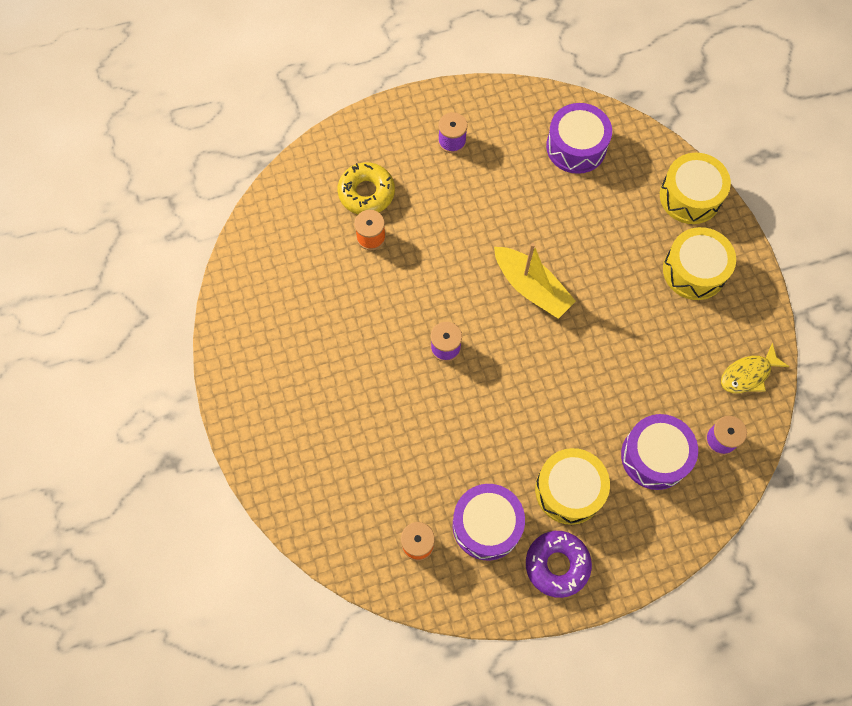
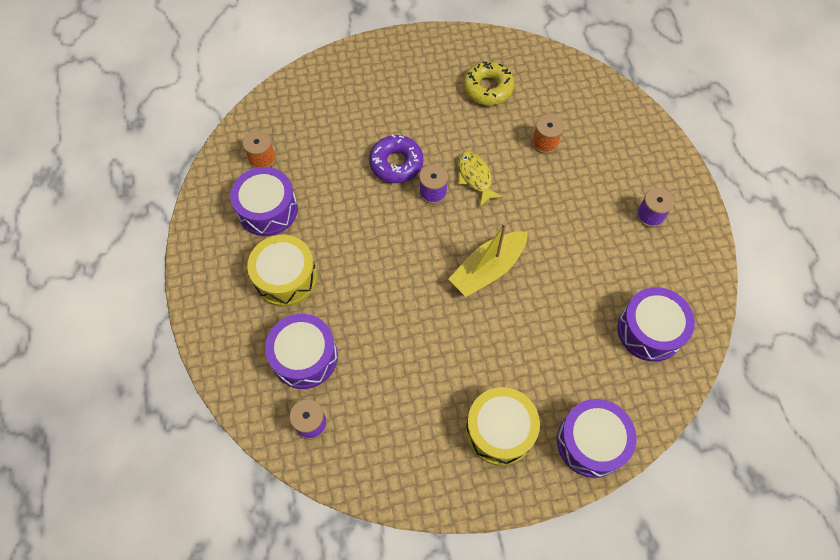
camera: 95 degrees right, 5 degrees down
yellow donut [337,162,395,214] -> yellow donut moved to [463,61,514,105]
purple donut [526,531,592,598] -> purple donut moved to [369,134,423,183]
yellow drum [660,153,731,224] -> purple drum [557,399,637,478]
yellow fish [721,343,789,393] -> yellow fish moved to [458,151,504,207]

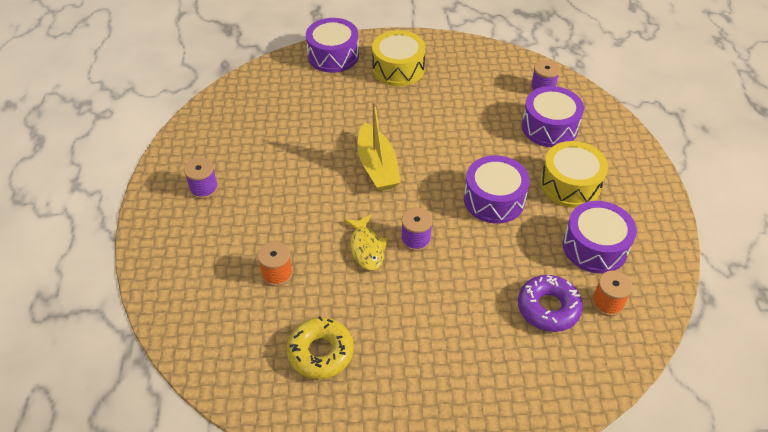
camera: 170 degrees left, 15 degrees down
purple donut [369,134,423,183] -> purple donut moved to [518,275,583,332]
yellow boat [449,222,528,297] -> yellow boat turned 105 degrees clockwise [357,101,401,191]
purple drum [617,287,695,362] -> purple drum moved to [464,155,530,224]

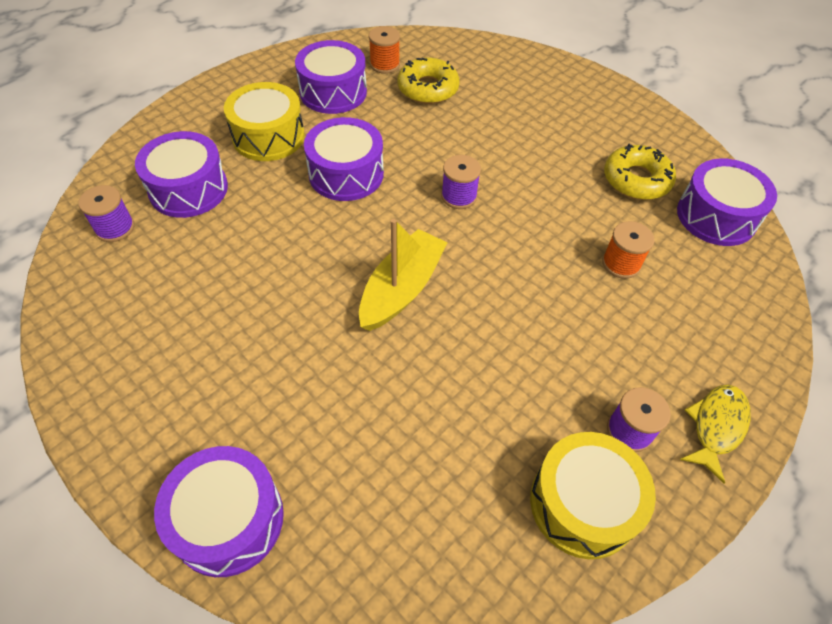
camera: 135 degrees left, 5 degrees up
yellow fish [344,214,388,270] -> yellow fish moved to [680,385,751,484]
yellow drum [372,30,426,86] -> yellow drum moved to [530,432,656,559]
purple donut [518,275,583,332] -> yellow donut [398,58,460,104]
none -> purple drum [677,158,777,246]

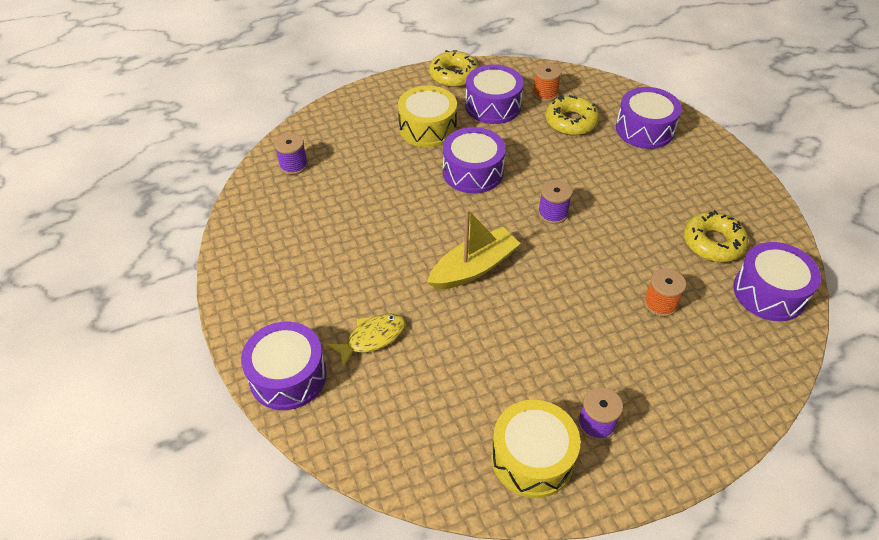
camera: 25 degrees right, 5 degrees down
purple drum [135,131,228,218] -> purple drum moved to [616,87,682,149]
yellow fish [680,385,751,484] -> yellow fish moved to [327,313,406,368]
none -> yellow donut [429,50,479,87]

